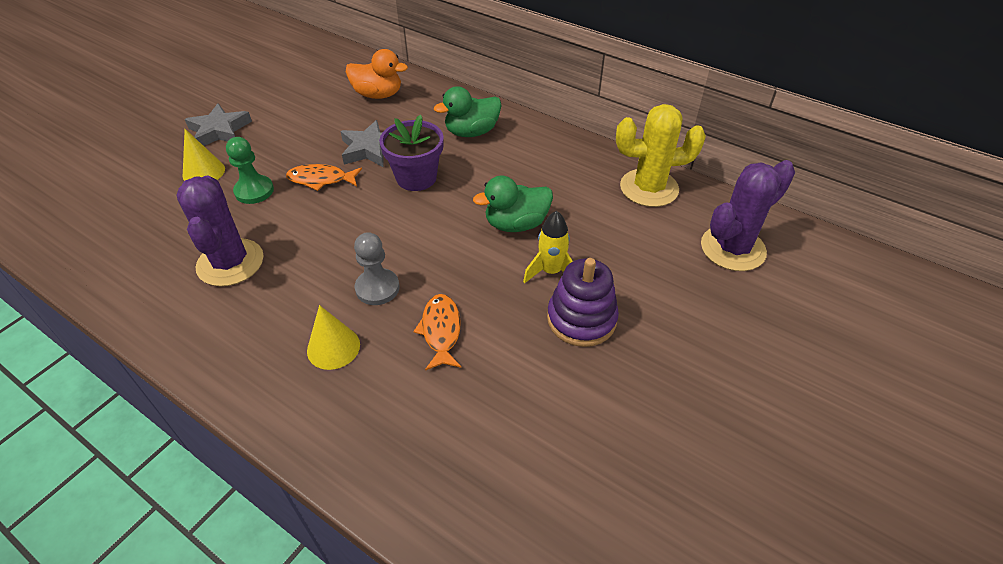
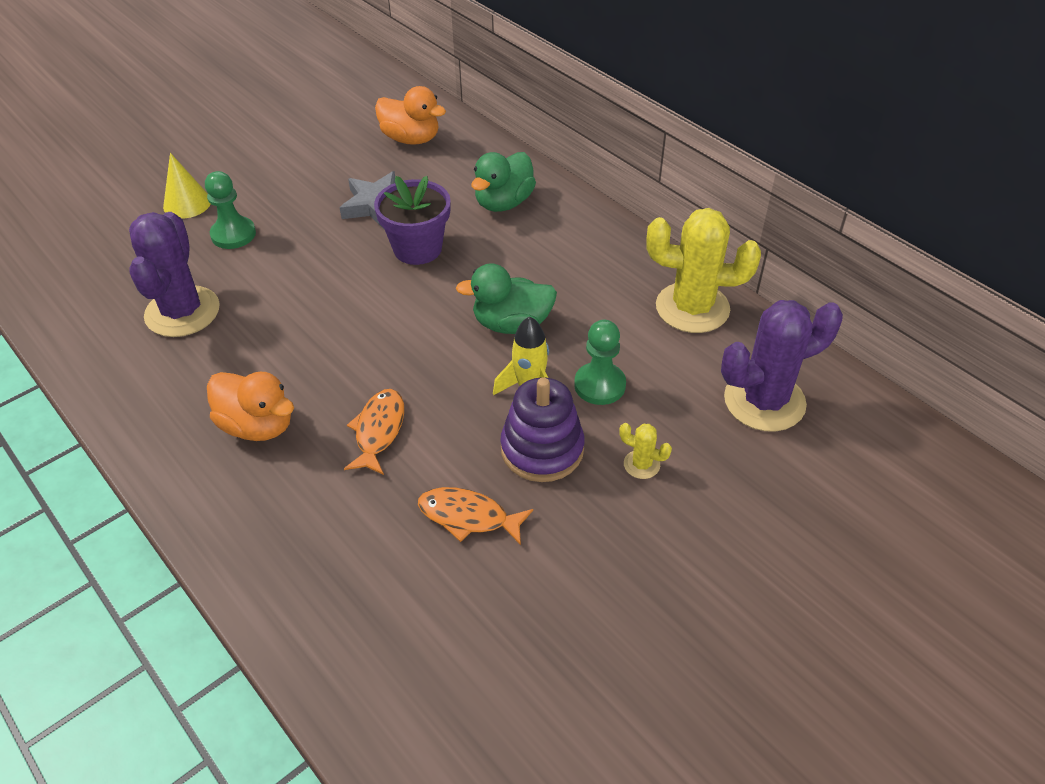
camera: 15 degrees right, 0 degrees up
grey star [185,103,252,146] -> none
orange fish [286,164,362,191] -> orange fish moved to [418,487,533,545]
yellow cone [307,305,360,370] -> orange duck [207,372,294,441]
grey pawn [354,232,399,305] -> none
green duck [434,86,502,137] -> green duck turned 45 degrees counterclockwise [471,152,536,212]
none -> green pawn [574,320,626,405]
none -> yellow cactus [619,423,672,479]

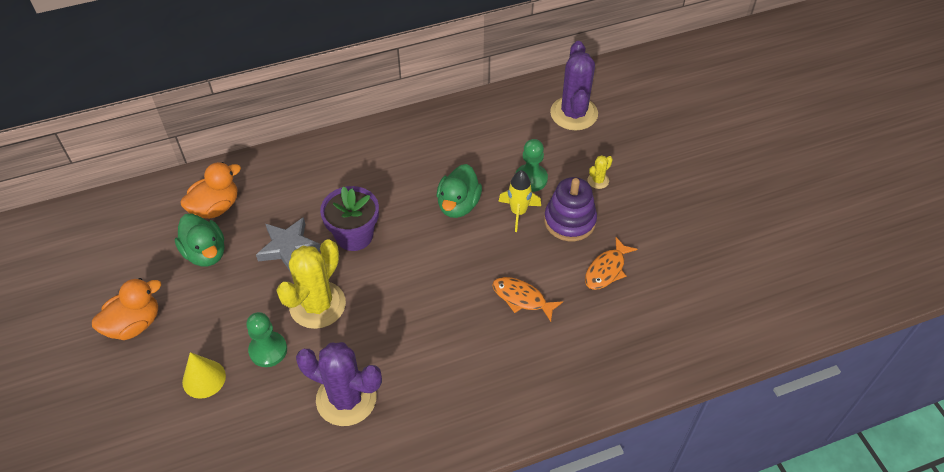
camera: 70 degrees left, 5 degrees up
orange duck [207,372,294,441] -> orange duck moved to [92,278,161,340]
green duck [471,152,536,212] -> green duck moved to [175,213,224,266]
yellow cactus [646,208,761,333] -> yellow cactus moved to [276,239,346,329]

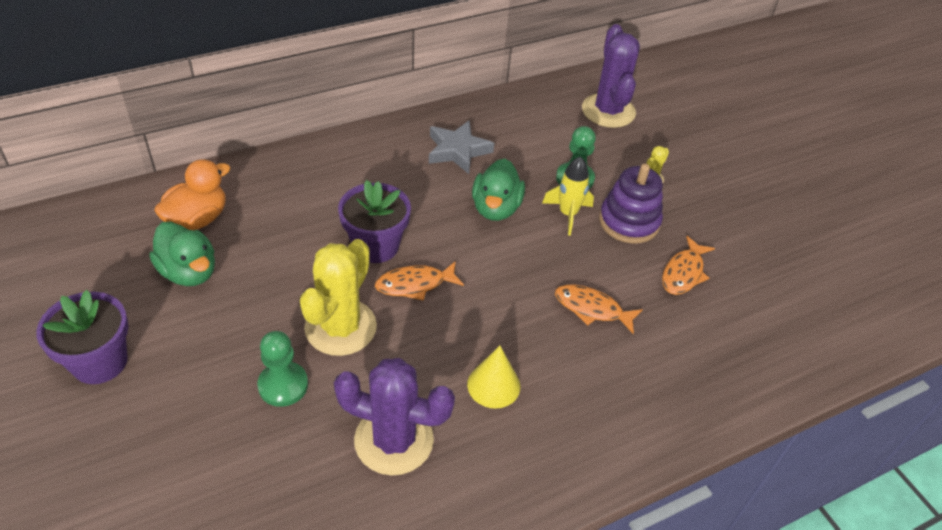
camera: 10 degrees left, 5 degrees down
orange duck [92,278,161,340] -> purple flower pot [36,290,129,384]
yellow cone [182,352,226,399] -> yellow cone moved to [467,346,520,409]
grey star [256,217,320,271] -> grey star moved to [429,120,494,174]
none -> orange fish [375,261,464,301]

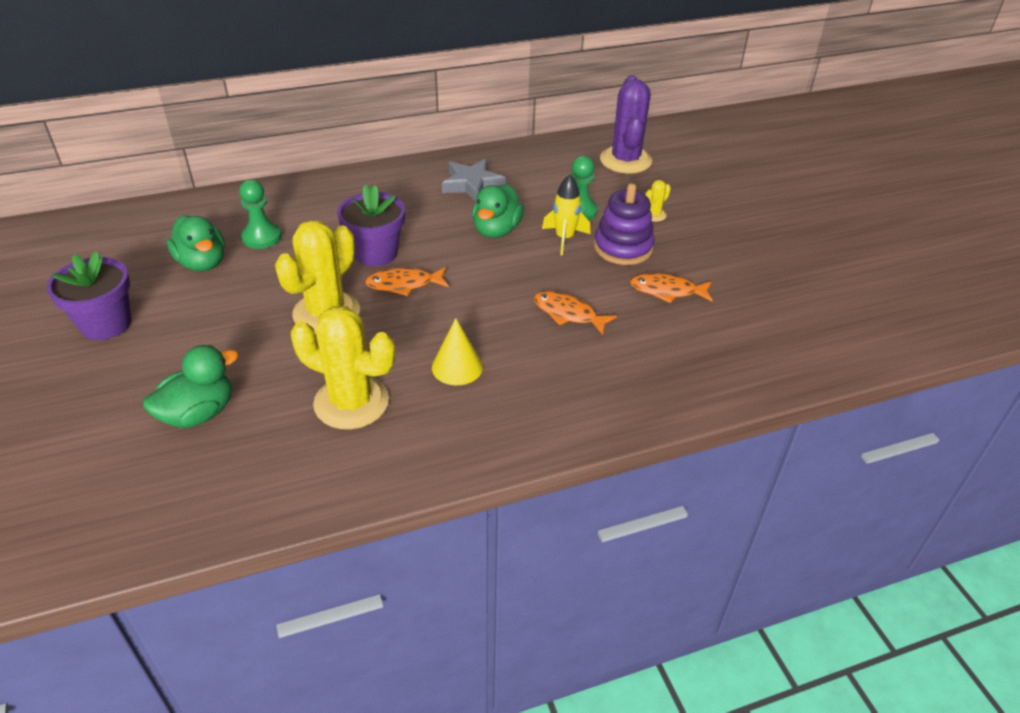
camera: 10 degrees right, 5 degrees down
orange duck [154,159,230,230] -> none
green pawn [257,331,308,407] -> green pawn moved to [239,180,282,249]
purple cactus [334,358,455,476] -> yellow cactus [291,306,395,429]
orange fish [662,236,715,295] -> orange fish turned 60 degrees clockwise [630,273,713,303]
none -> green duck [143,345,239,428]

